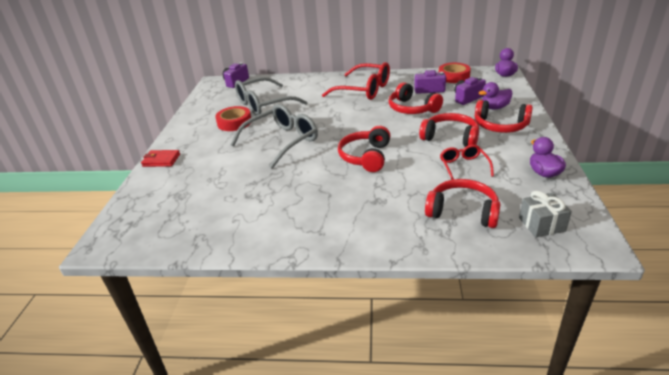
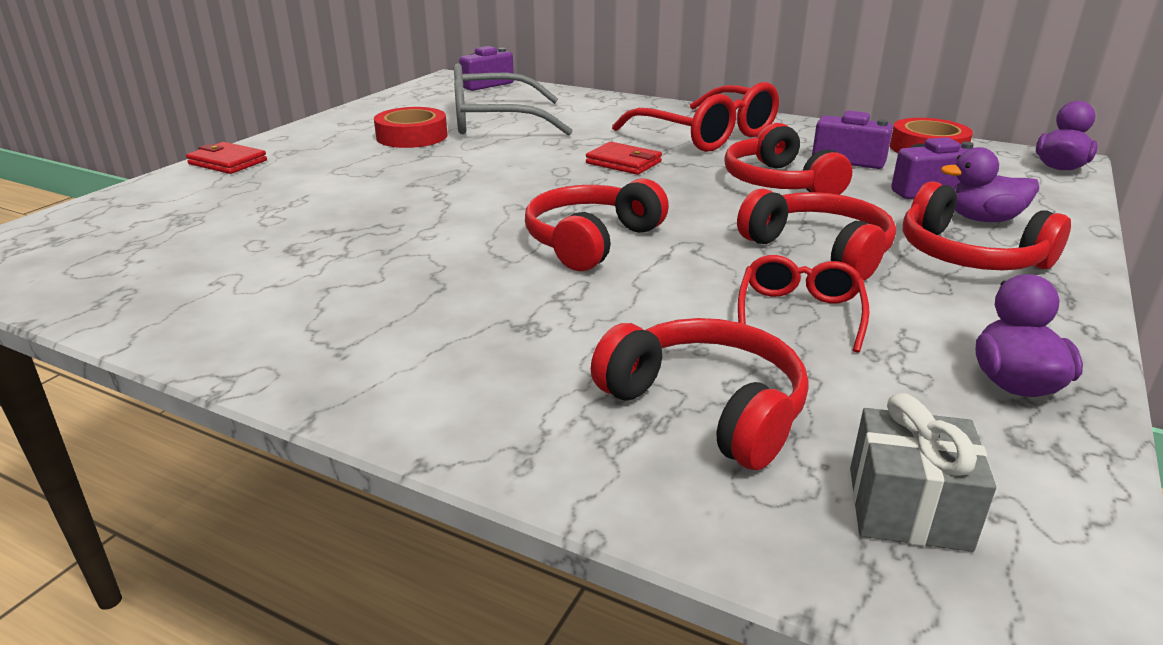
camera: 20 degrees right, 5 degrees down
grey glasses [230,104,318,169] -> none
none -> red wallet [586,142,662,175]

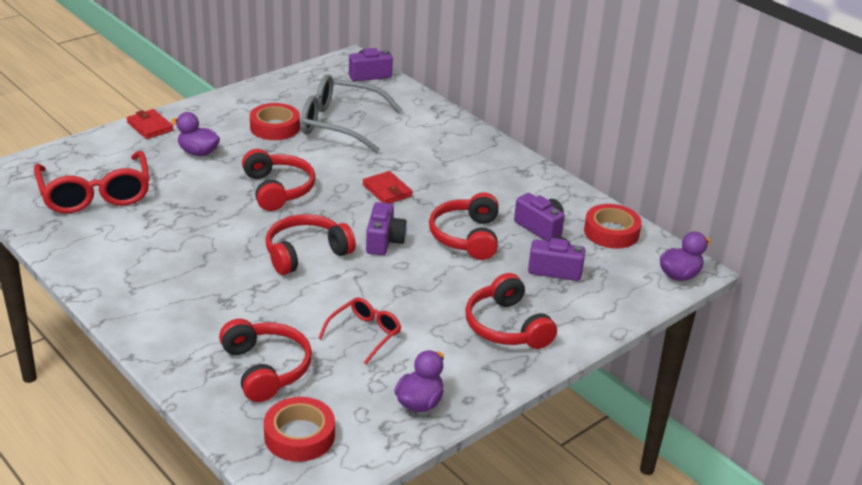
camera: 20 degrees right, 5 degrees up
red glasses [612,82,779,152] -> red glasses moved to [34,151,150,213]
red headphones [737,188,896,281] -> red headphones moved to [242,149,316,211]
grey gift [850,393,996,552] -> red tape [264,397,335,462]
purple duck [941,147,1039,222] -> purple duck moved to [171,112,220,156]
none -> purple camera [366,202,407,255]

